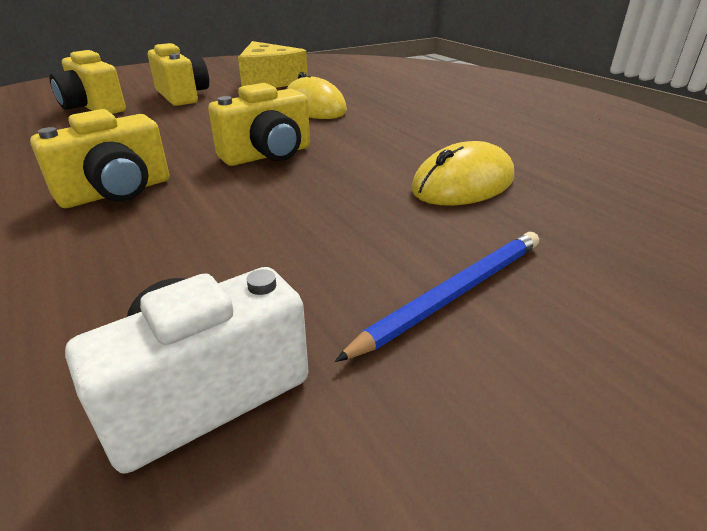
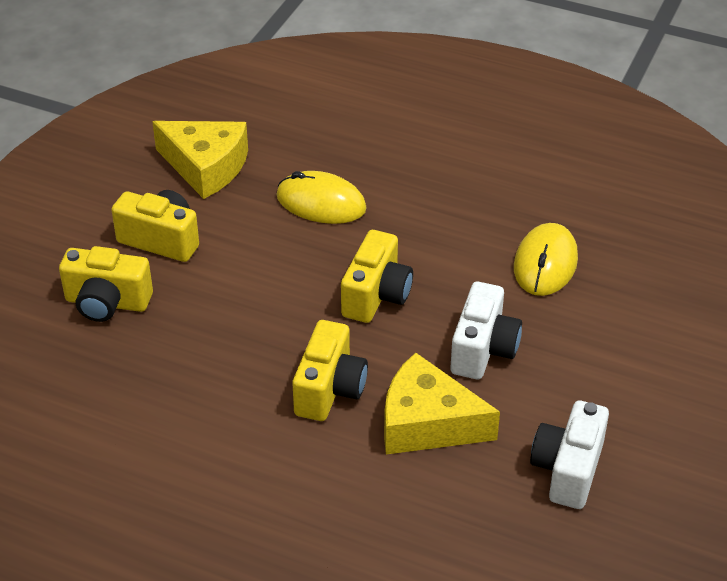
camera: 35 degrees left, 10 degrees up
blue pencil [335,232,539,362] -> none
none -> yellow cheese [384,352,500,454]
none -> white camera [450,282,522,379]

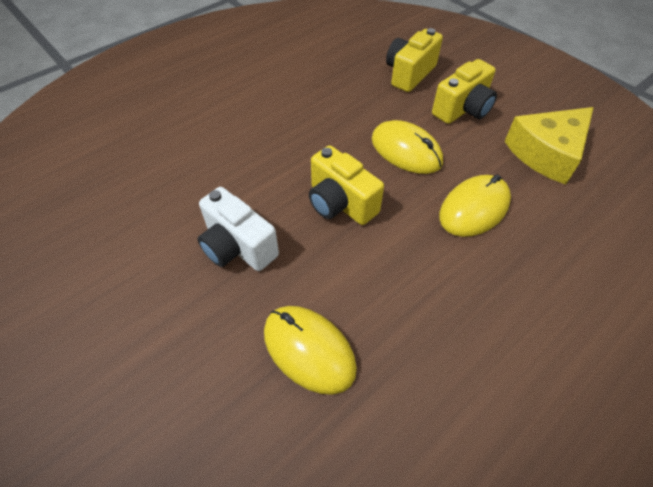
camera: 115 degrees right, 10 degrees up
yellow camera [292,320,368,421] -> none
yellow cheese [384,352,500,454] -> none
white camera [530,400,609,509] -> none
none -> yellow mouse [372,120,443,174]

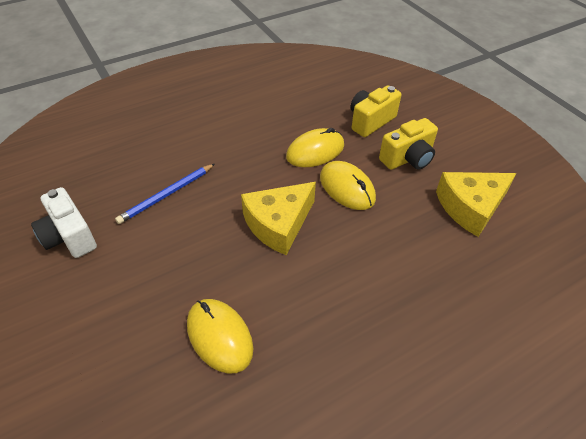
camera: 10 degrees right, 5 degrees down
white camera [197,187,279,271] -> white camera moved to [31,187,97,258]
yellow camera [309,145,384,225] -> yellow cheese [241,182,316,255]
yellow mouse [439,174,511,237] -> yellow mouse moved to [286,128,344,167]
none -> blue pencil [115,164,215,224]

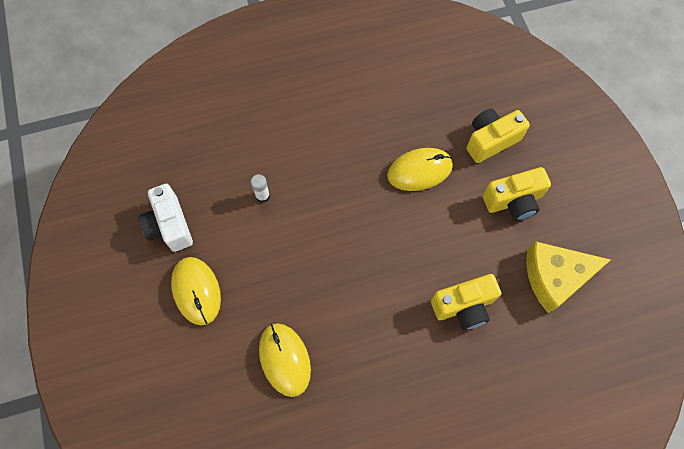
camera: 15 degrees right, 20 degrees up
blue pencil [115,164,215,224] -> white glue stick [251,174,270,203]
yellow cheese [241,182,316,255] -> none
yellow mouse [320,161,376,210] -> yellow mouse moved to [171,257,221,326]
none -> yellow camera [431,274,501,330]

